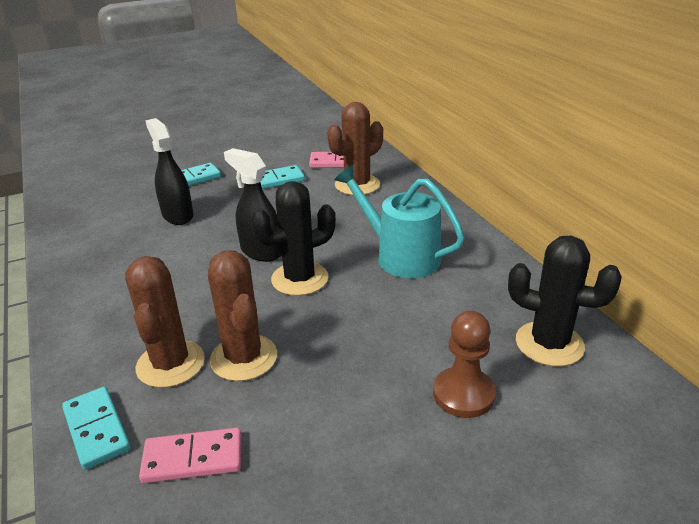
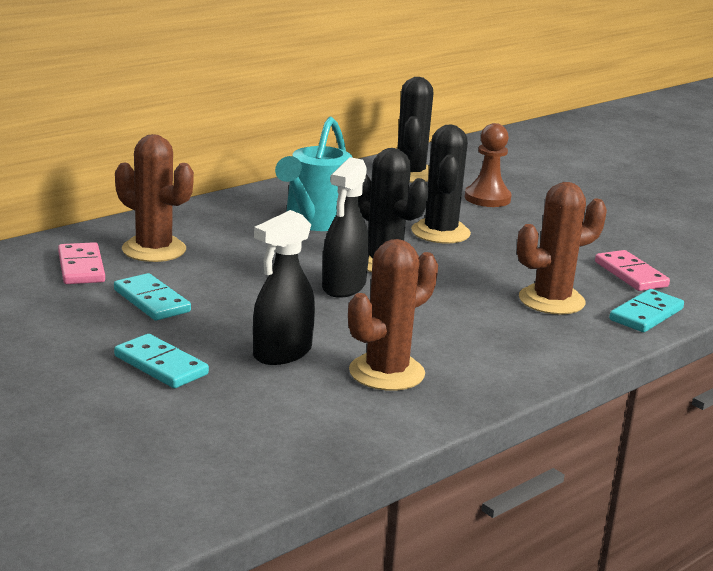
camera: 110 degrees left, 10 degrees down
brown cactus [208,250,277,381] -> brown cactus moved to [348,239,438,391]
none -> black cactus [411,125,471,244]

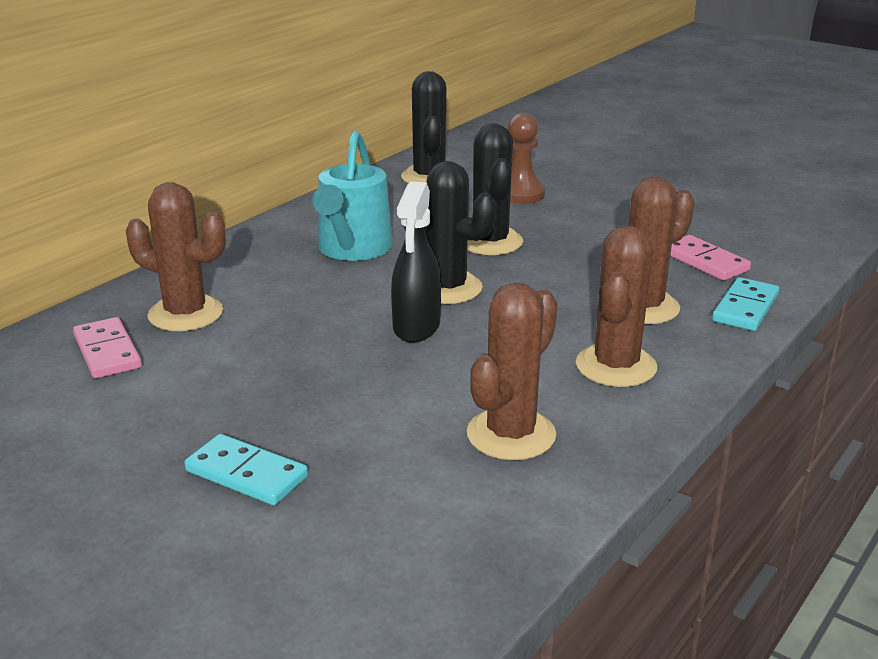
camera: 10 degrees left, 5 degrees up
turquoise domino [114,273,191,321] -> none
black spray bottle [253,210,315,365] -> none
none -> brown cactus [576,225,657,387]

